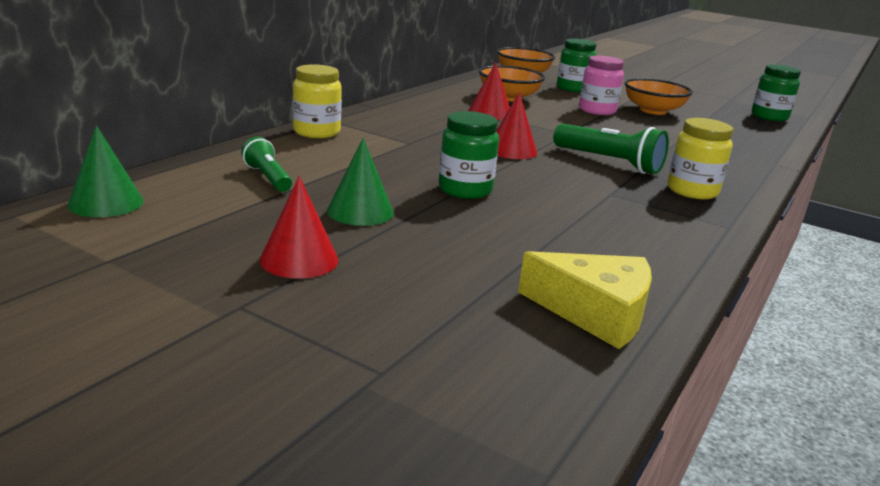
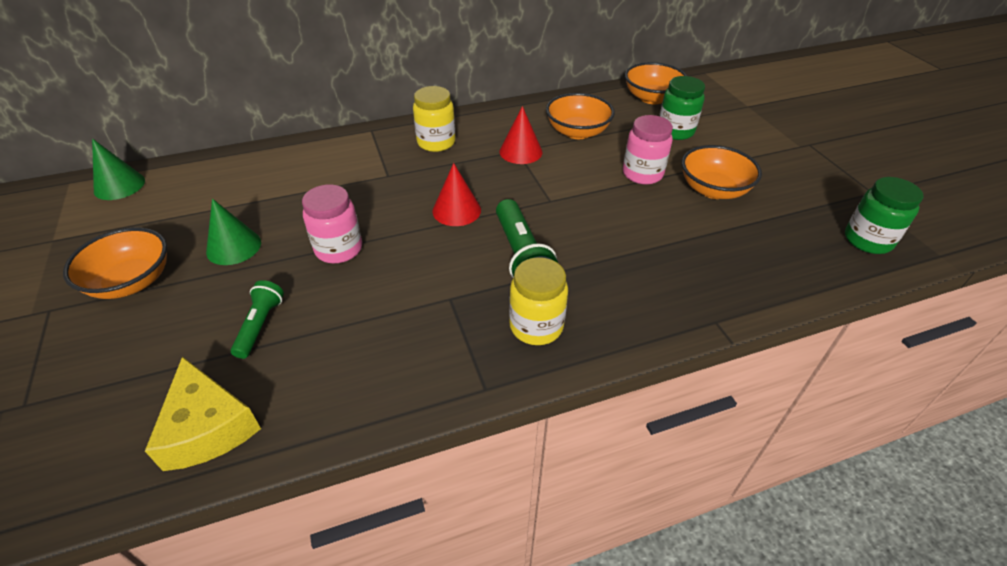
camera: 40 degrees right, 20 degrees up
green flashlight [241,137,292,192] -> green flashlight moved to [231,280,284,359]
red cone [260,176,338,279] -> orange bowl [63,227,167,299]
yellow jar [293,64,342,138] -> yellow jar moved to [413,86,455,152]
green jar [439,111,499,199] -> pink jar [302,185,362,263]

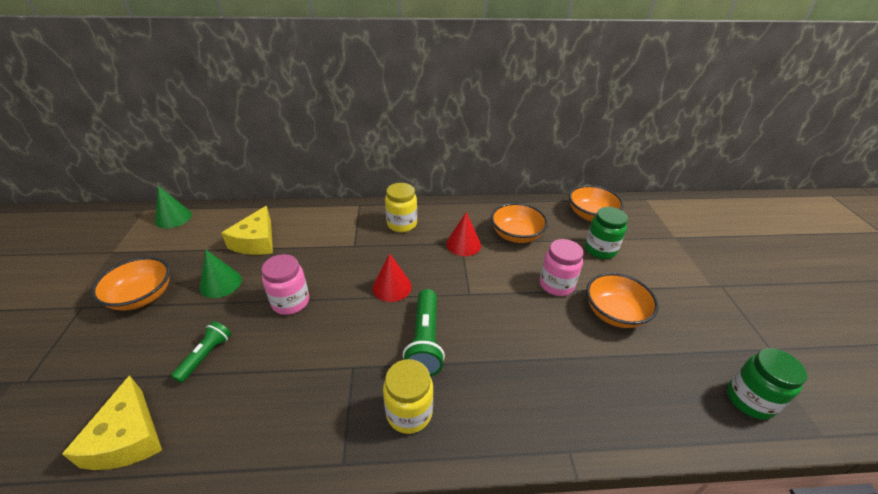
camera: 15 degrees right, 5 degrees down
none -> yellow cheese [221,206,273,255]

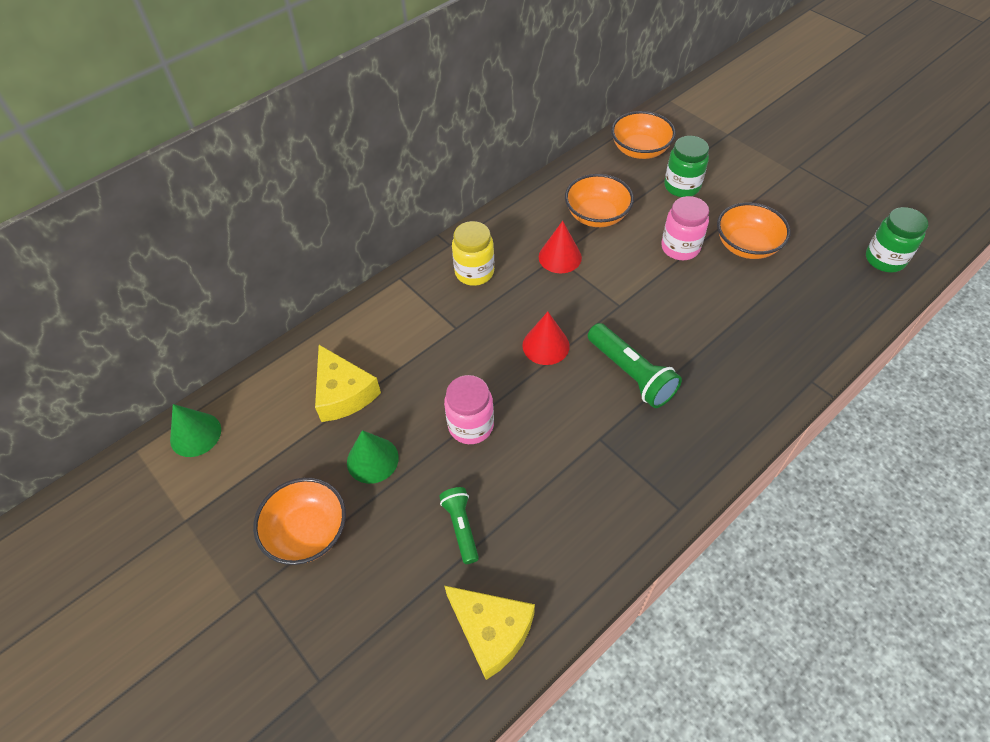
camera: 35 degrees left, 15 degrees up
yellow jar [383,359,433,434] -> none

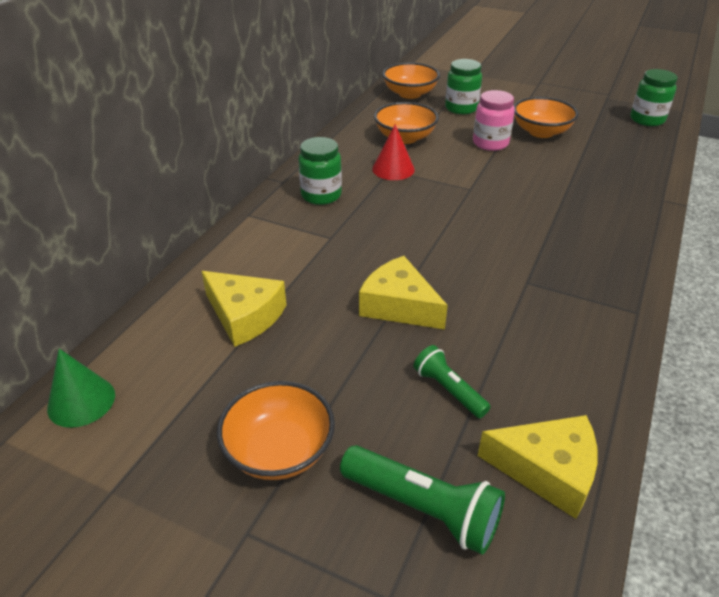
camera: 25 degrees left, 15 degrees down
green cone [347,430,399,484] -> none
pink jar [444,375,494,444] -> yellow cheese [359,256,448,330]
yellow jar [452,221,494,286] -> green jar [299,137,342,205]
red cone [523,312,570,365] -> none
green flashlight [588,323,682,408] -> green flashlight moved to [340,445,505,555]

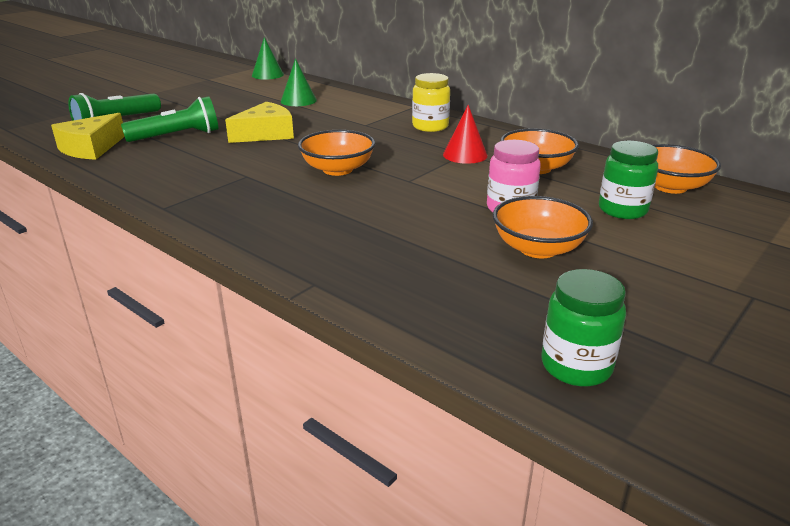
camera: 105 degrees right, 10 degrees down
yellow cheese [202,271,286,347] -> green cone [281,59,317,106]
orange bowl [217,381,335,480] -> orange bowl moved to [298,130,375,176]
green jar [299,137,342,205] -> yellow jar [412,73,450,132]
green flashlight [413,345,490,418] -> green flashlight [121,96,219,142], size x1.61

